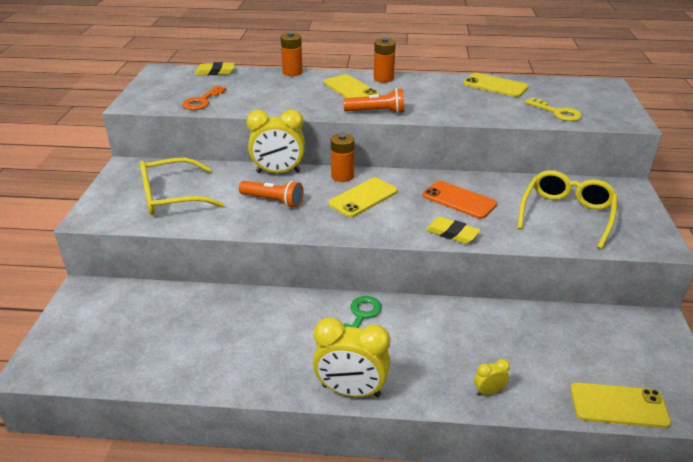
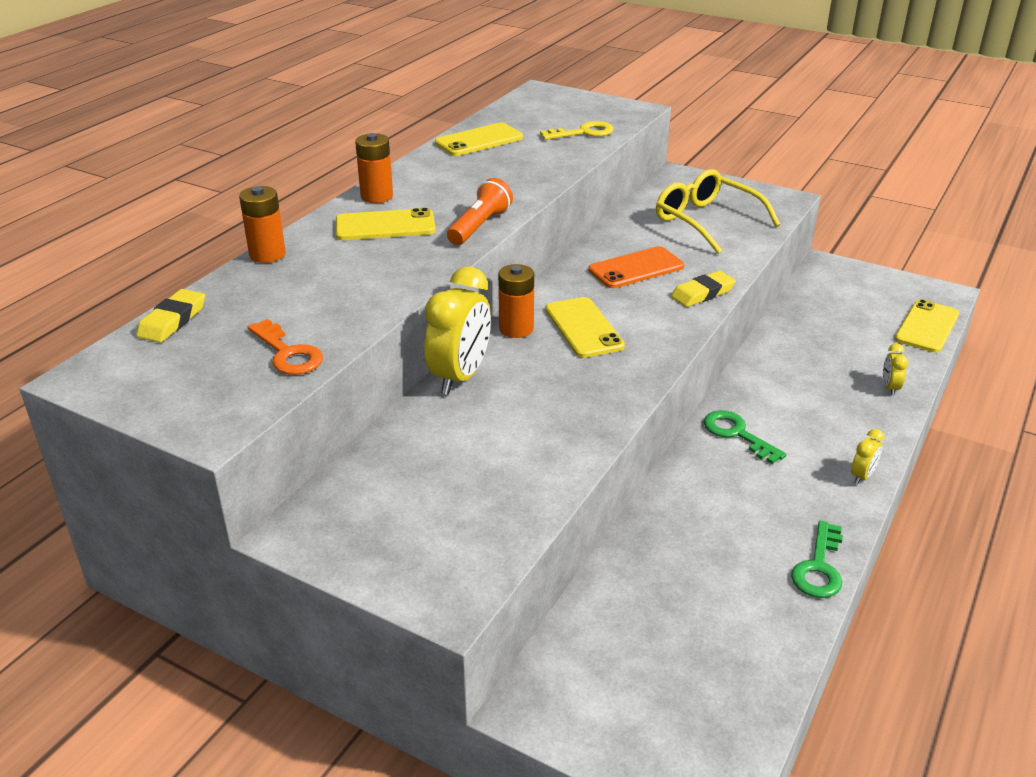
camera: 65 degrees left, 0 degrees up
yellow glasses [140,158,224,215] -> none
orange flashlight [239,181,304,208] -> none
yellow clock [313,317,390,397] -> yellow clock [851,429,885,484], size x0.46
none -> green key [791,521,843,598]

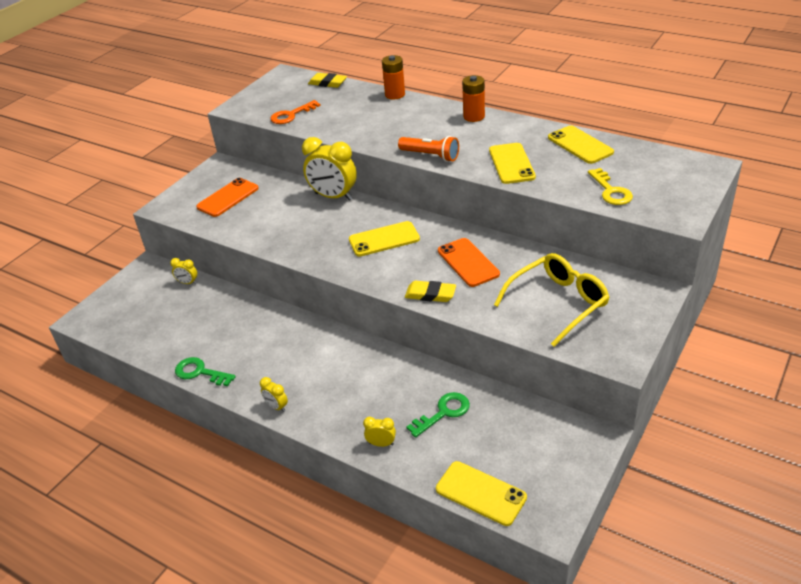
camera: 95 degrees right, 5 degrees up
yellow phone [336,208,436,240] -> yellow phone moved to [489,143,536,184]
orange battery [498,264,534,338] -> none
yellow eraser [671,271,736,307] -> yellow eraser turned 45 degrees counterclockwise [405,281,456,302]
green key [704,410,787,464] -> green key moved to [407,392,470,438]
none -> yellow clock [170,258,197,284]
none -> orange phone [196,178,259,217]

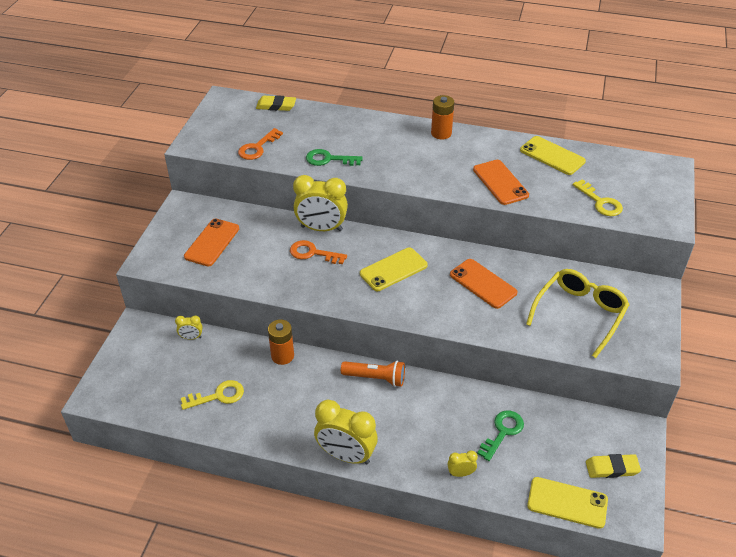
camera: 20 degrees left, 5 degrees up
green key [175,357,236,386] -> green key moved to [306,149,363,166]
yellow clock [260,377,288,412] -> yellow clock [314,400,378,464], size x2.18
orange battery [382,55,405,99] -> orange battery moved to [268,319,294,365]
orange flashlight [398,136,459,162] -> orange flashlight moved to [341,361,405,387]
yellow eraser [405,281,456,302] -> yellow eraser moved to [586,454,641,478]
yellow phone [489,143,536,184] -> orange phone [473,160,529,205]
none -> yellow key [181,380,244,410]
none -> orange key [290,240,347,264]

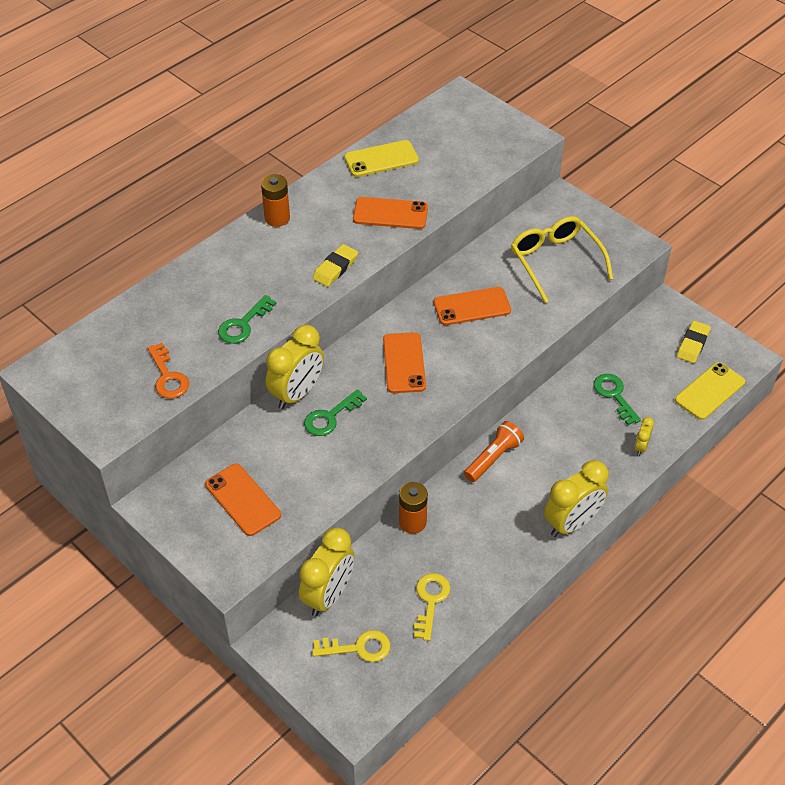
camera: 60 degrees left, 5 degrees up
yellow clock [175,316,203,340] -> yellow clock [299,528,354,616], size x2.18
yellow eraser [256,95,296,111] -> yellow eraser moved to [313,244,358,287]
orange key [290,240,347,264] -> green key [304,389,367,436]
yellow phone [360,247,428,291] -> orange phone [383,332,426,393]
yellow key [573,179,623,216] -> yellow key moved to [312,630,390,662]

